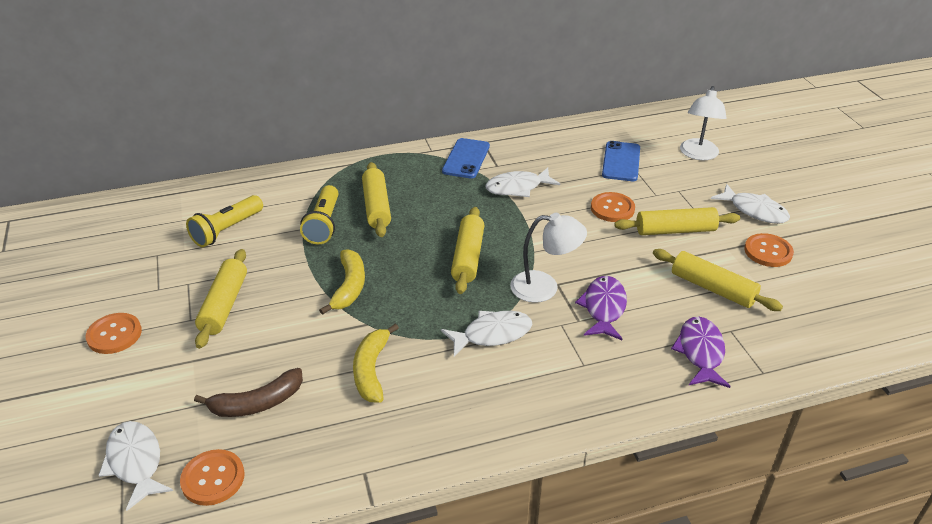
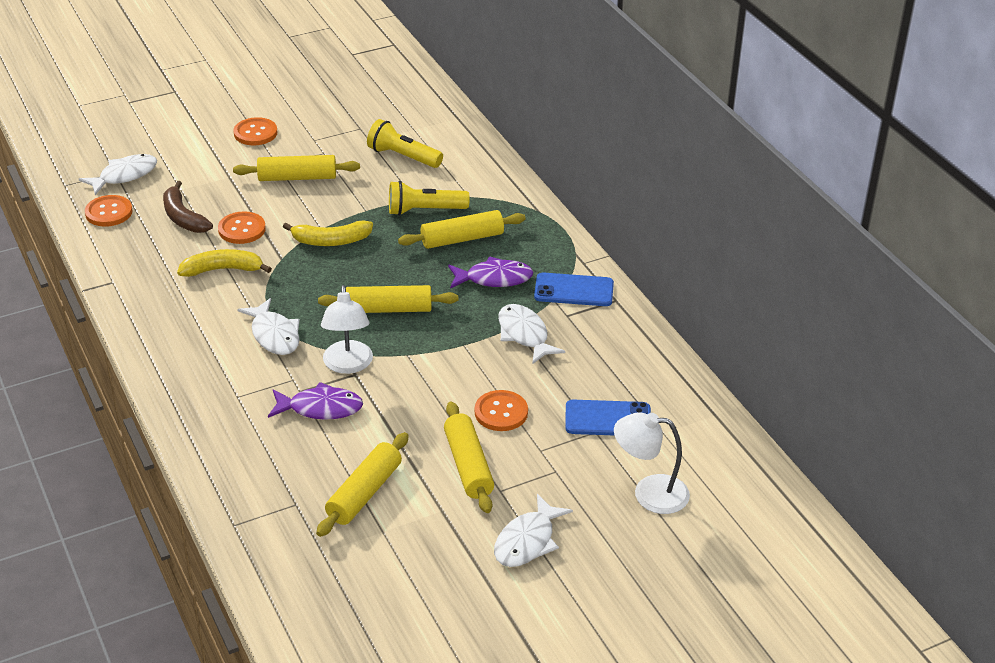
camera: 80 degrees right, 0 degrees up
purple fish [671,316,731,388] -> purple fish moved to [448,256,533,289]
orange button [744,233,794,267] -> orange button moved to [218,211,266,244]

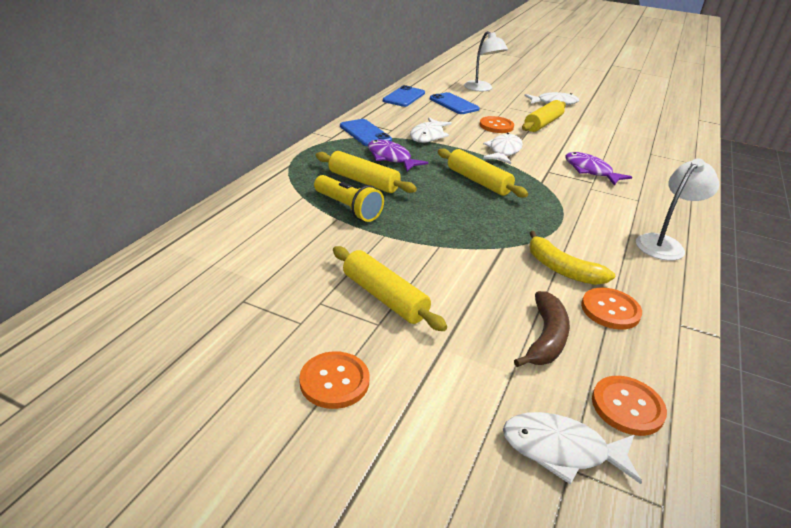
camera: 130 degrees left, 5 degrees down
orange button [218,211,266,244] -> orange button moved to [581,288,642,330]
white fish [237,298,300,355] -> white fish moved to [483,133,523,164]
yellow banana [283,220,373,246] -> none
yellow rolling pin [316,432,409,537] -> none
white lamp [321,285,373,374] -> white lamp moved to [636,158,720,261]
yellow flashlight [367,119,443,168] -> none
none -> blue phone [383,85,425,107]

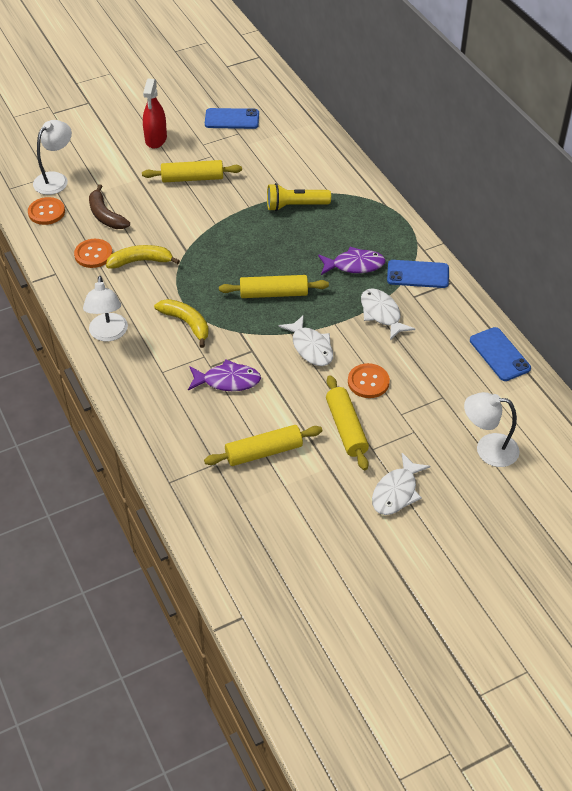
camera: 130 degrees right, 15 degrees up
orange button [299,351,370,409] -> red spray bottle [143,79,167,149]
yellow rolling pin [315,151,417,193] -> yellow rolling pin moved to [204,425,322,466]
blue phone [430,92,480,114] -> blue phone moved to [205,108,259,129]
white fish [503,412,642,485] -> white lamp [33,120,72,195]
none -> yellow banana [154,299,209,348]

